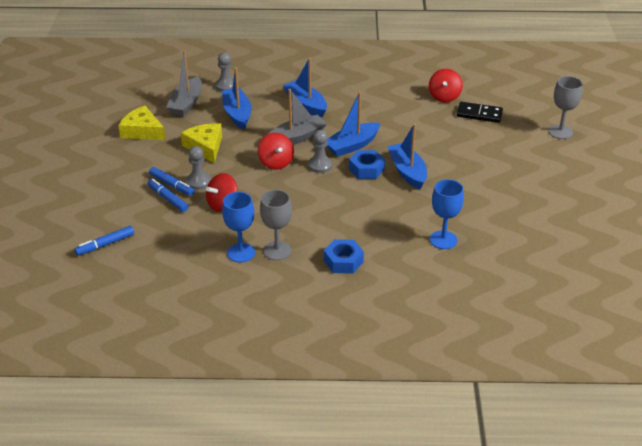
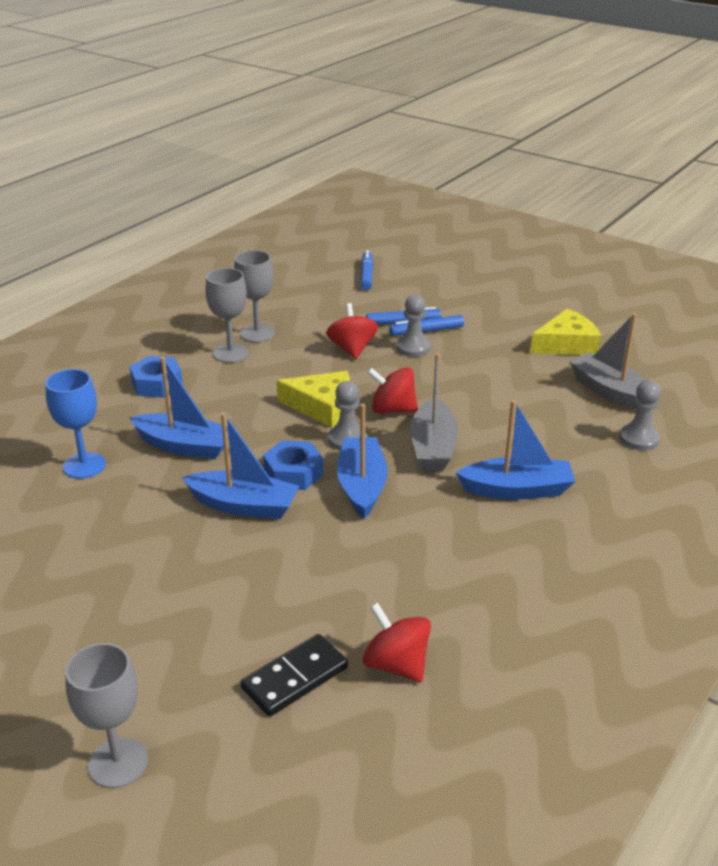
camera: 125 degrees right, 5 degrees down
yellow cheese [181,123,222,163] -> yellow cheese moved to [277,371,350,427]
blue boat [222,67,252,130] -> blue boat moved to [129,357,229,459]
blue goblet [222,192,255,263] -> grey goblet [234,250,275,343]

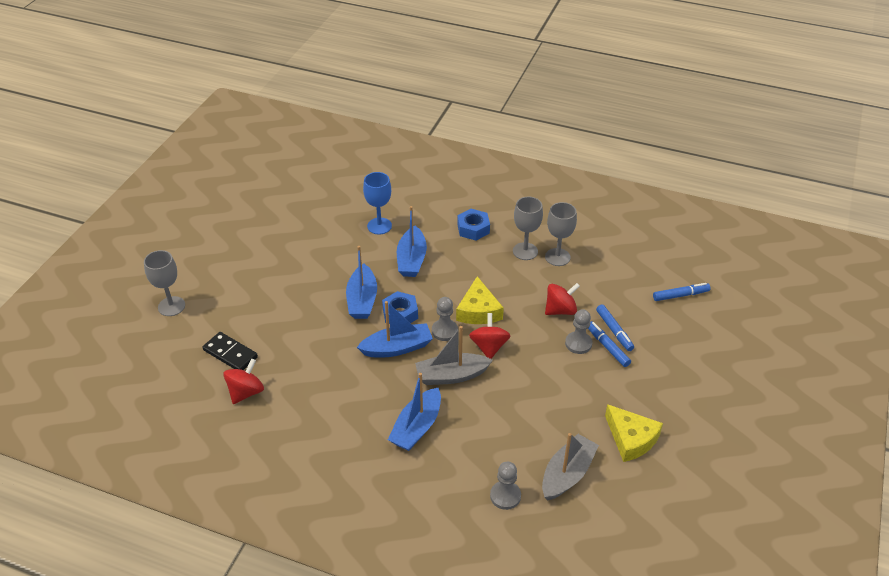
camera: 75 degrees right, 10 degrees up
blue boat [456,400,576,500] -> blue boat turned 45 degrees clockwise [388,373,441,451]

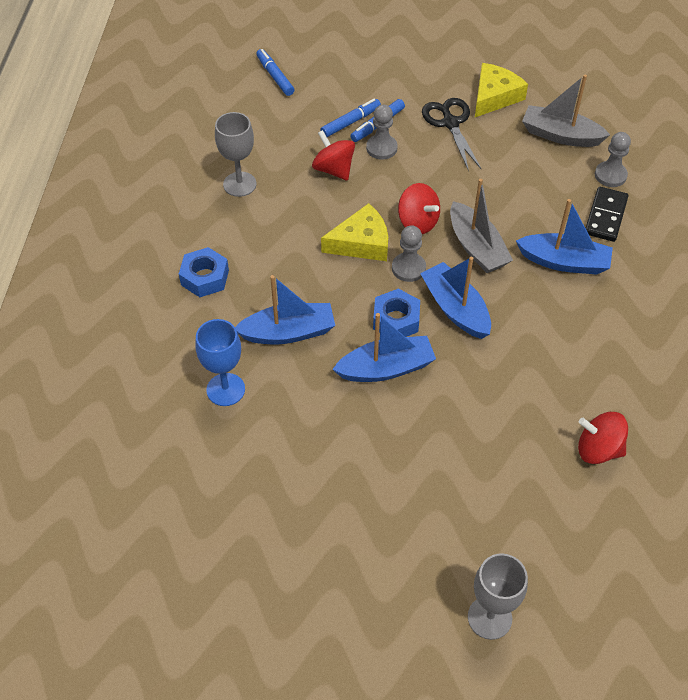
camera: 105 degrees left, 10 degrees up
black domino [202,332,258,370] -> black domino moved to [586,187,628,242]
red spinning top [469,313,510,359] -> red spinning top turned 120 degrees counterclockwise [398,183,440,234]
grey goblet [513,197,543,260] -> none
none -> black scissors [422,98,482,171]

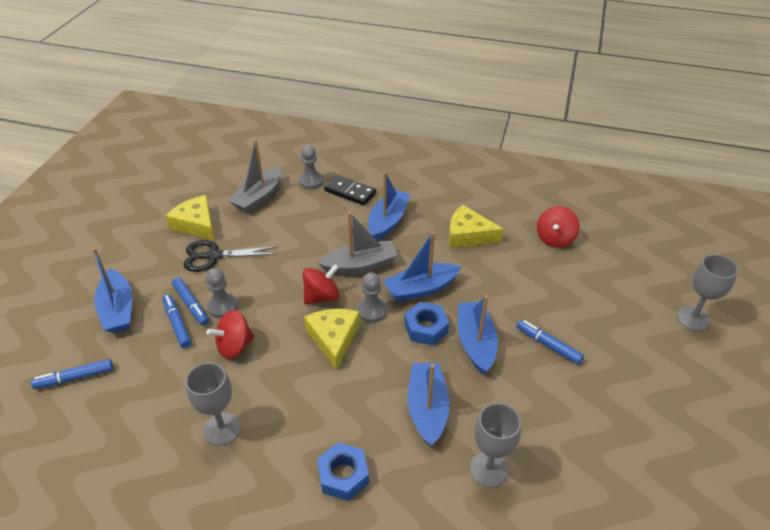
camera: 80 degrees left, 10 degrees down
blue goblet [195,319,245,406] -> grey goblet [470,403,521,488]
none -> blue boat [92,248,132,333]
none -> yellow cheese [449,205,504,248]
none -> blue marker [516,320,584,365]

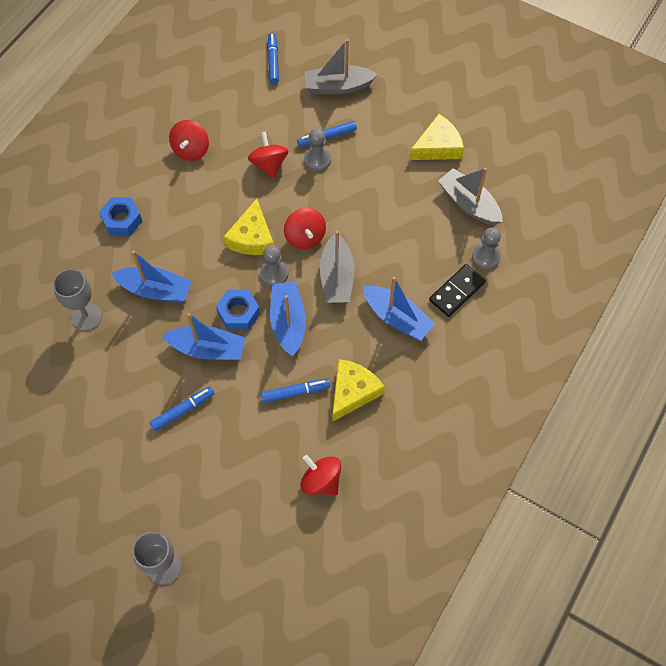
camera: 105 degrees right, 20 degrees up
blue boat [92,248,132,333] -> grey boat [305,39,378,94]
blue marker [162,294,192,348] -> blue marker moved to [261,379,330,403]
black scissors [184,240,278,272] -> none
grey goblet [185,362,241,446] -> red spinning top [169,120,209,161]
yellow cheese [304,309,360,370] -> yellow cheese turned 90 degrees clockwise [223,198,274,255]

